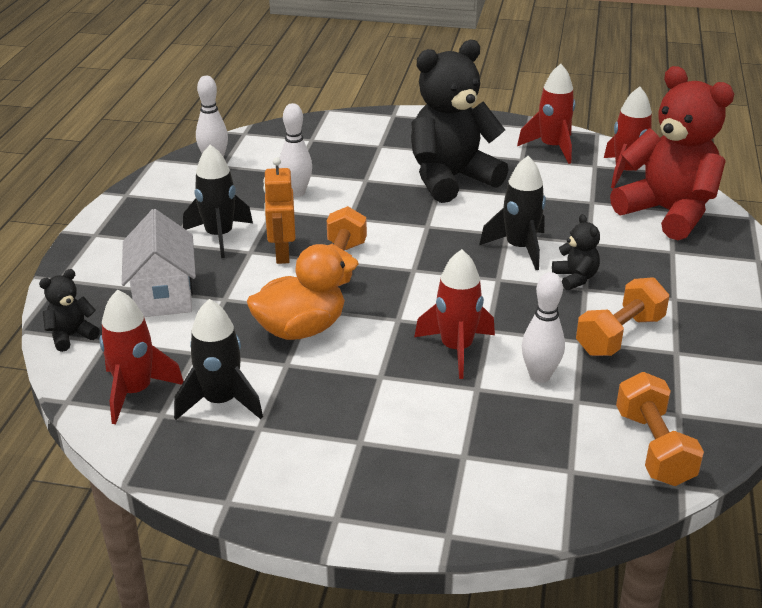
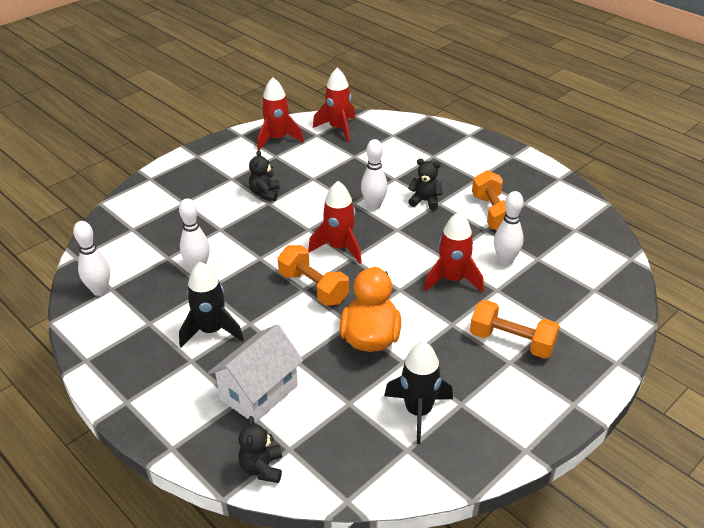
camera: 55 degrees left, 5 degrees up
red rocket [100,290,184,424] -> red rocket moved to [308,181,362,264]
white house [122,209,196,317] -> white house turned 75 degrees counterclockwise [208,324,303,423]
orange robot [263,157,296,264] -> none
black teddy bear [411,40,508,203] -> black teddy bear [249,150,280,201], size x0.42
black rocket [479,156,546,270] -> white bowling pin [361,139,388,210]
red teddy bear [610,66,734,240] -> none
orange dumbbell [616,372,704,486] -> orange dumbbell moved to [470,300,560,359]

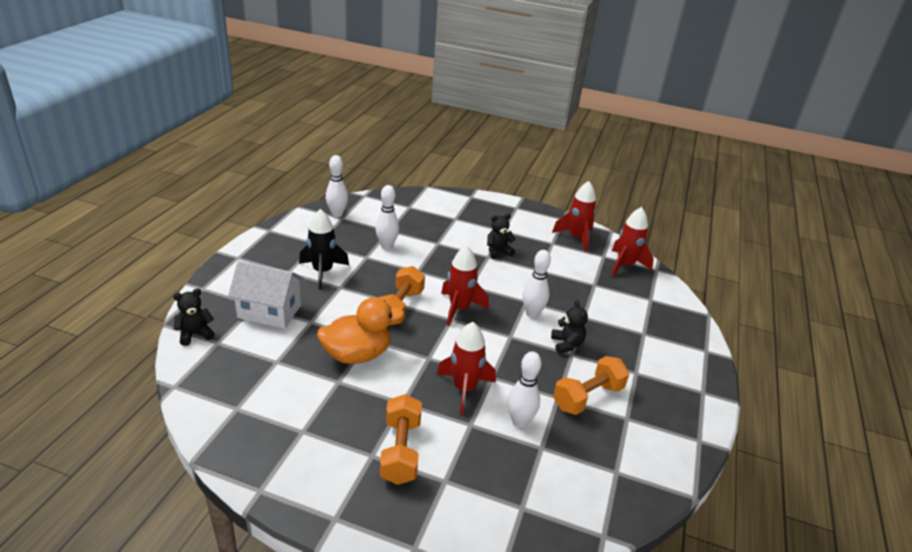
camera: 60 degrees right, 5 degrees down
black rocket [384,341,453,444] -> none

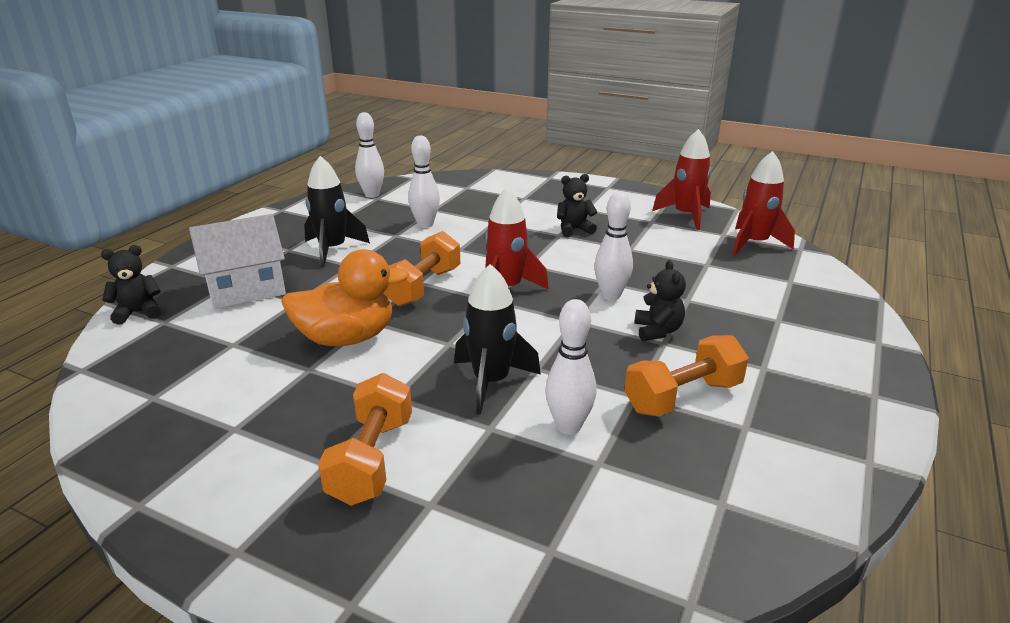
camera: 10 degrees right, 5 degrees down
white house [228,261,304,329] -> white house turned 45 degrees counterclockwise [189,214,286,309]
red rocket [437,322,496,415] -> black rocket [454,264,541,415]

